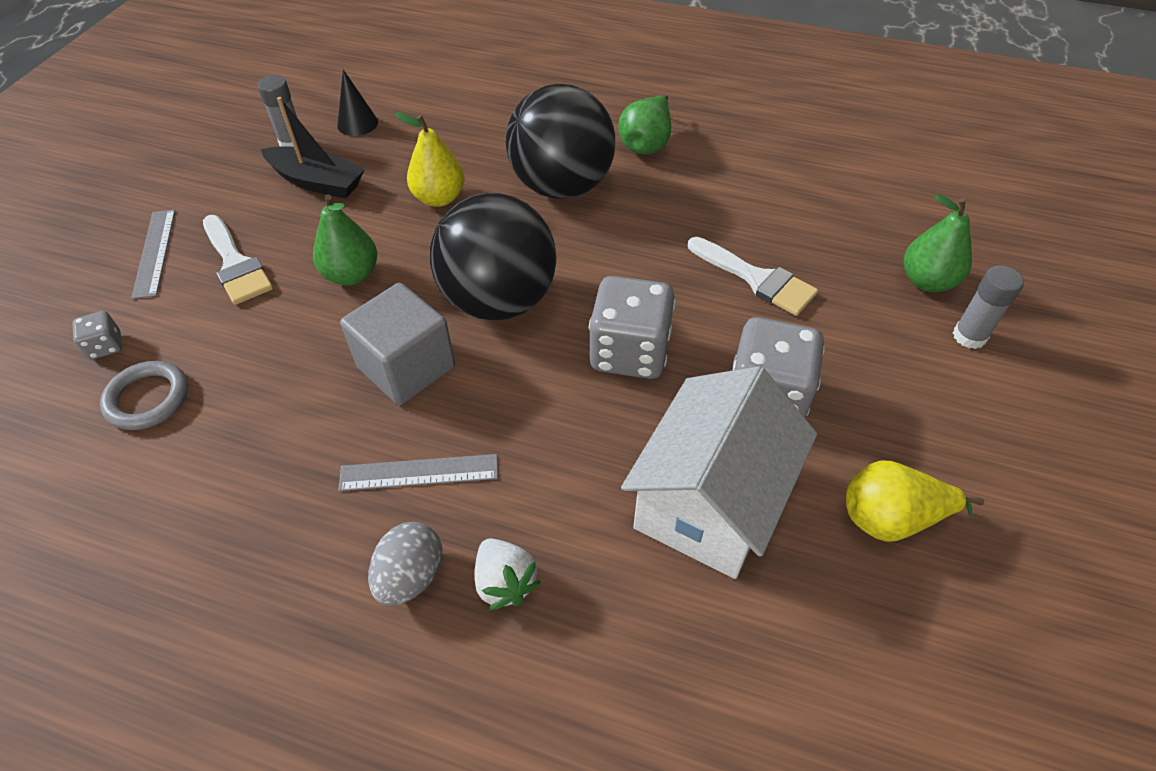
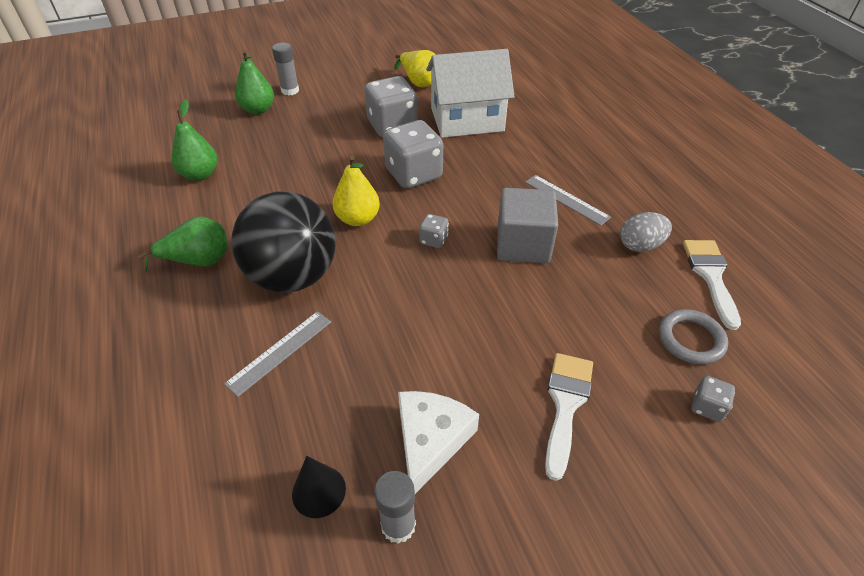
camera: 130 degrees left, 5 degrees down
grey ruler [132,210,175,299] -> grey ruler moved to [224,311,331,397]
black boat [261,97,365,199] -> white cheese [398,391,479,494]
green pear [313,194,377,286] -> green pear moved to [172,99,217,181]
grey egg [368,522,443,606] -> grey egg moved to [620,212,672,252]
yellow pear [395,112,465,207] -> yellow pear moved to [333,156,380,226]
black ball [430,193,556,320] -> grey dice [419,214,449,248]
white strawberry [475,538,541,610] -> none
white brush [688,237,818,316] -> white brush moved to [683,240,741,330]

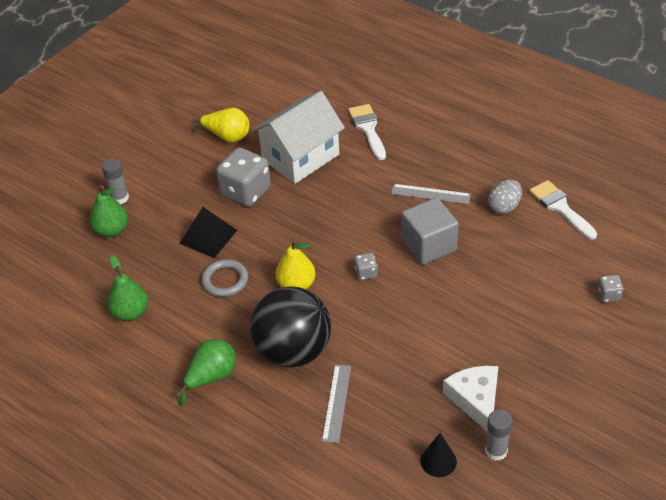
camera: 30 degrees left, 0 degrees up
grey dice [383,120,443,189] -> none
white brush [545,353,593,481] -> white brush moved to [348,104,386,160]
grey ring [659,309,728,365] -> grey ring moved to [201,259,248,297]
none -> black pyramid [179,207,237,258]

